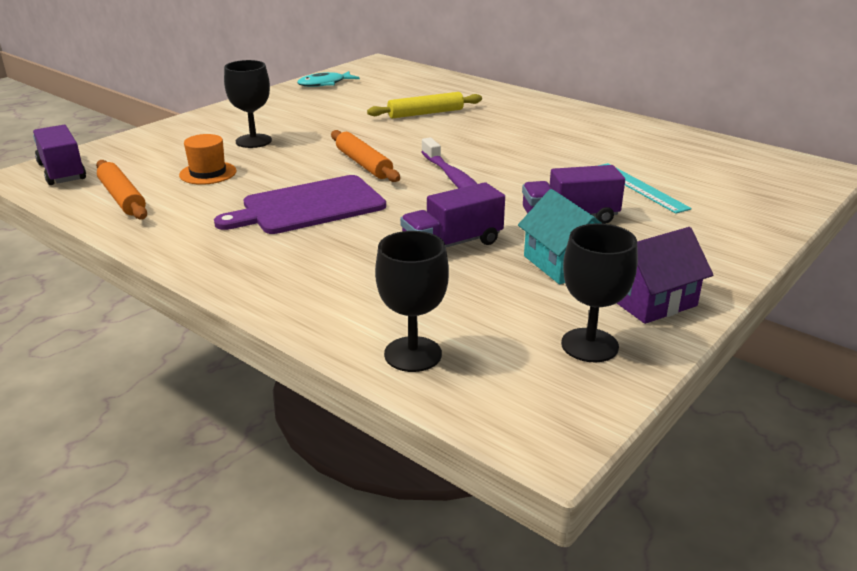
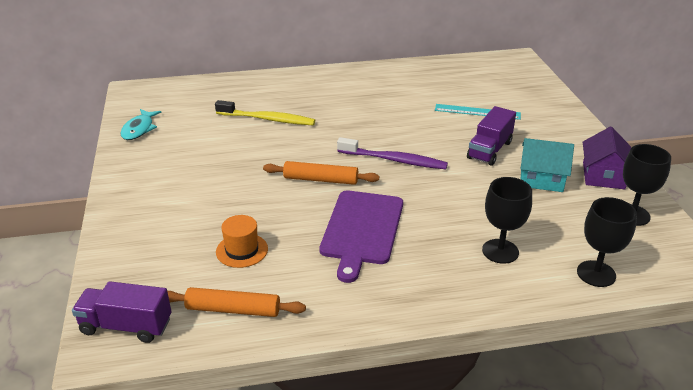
camera: 50 degrees left, 5 degrees up
black goblet [224,60,272,148] -> black goblet moved to [482,177,532,264]
yellow rolling pin [367,92,482,118] -> yellow toothbrush [215,100,315,125]
purple truck [400,182,505,247] -> none

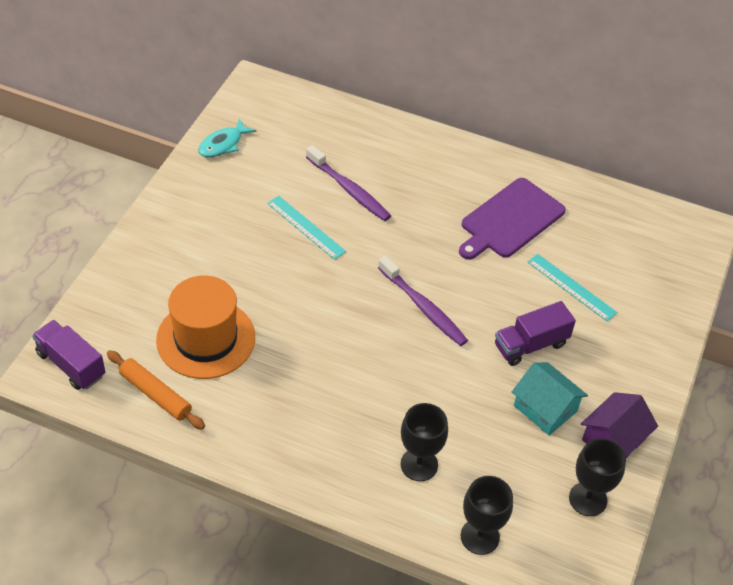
camera: 30 degrees right, 15 degrees up
yellow toothbrush [215,100,315,125] -> purple toothbrush [306,145,391,221]
orange hat [216,215,268,268] -> orange hat [156,275,255,379], size x1.94
orange rolling pin [263,161,379,185] -> none
purple cutting board [319,190,403,283] -> purple cutting board moved to [459,178,566,260]
none -> turquoise ruler [267,196,346,260]

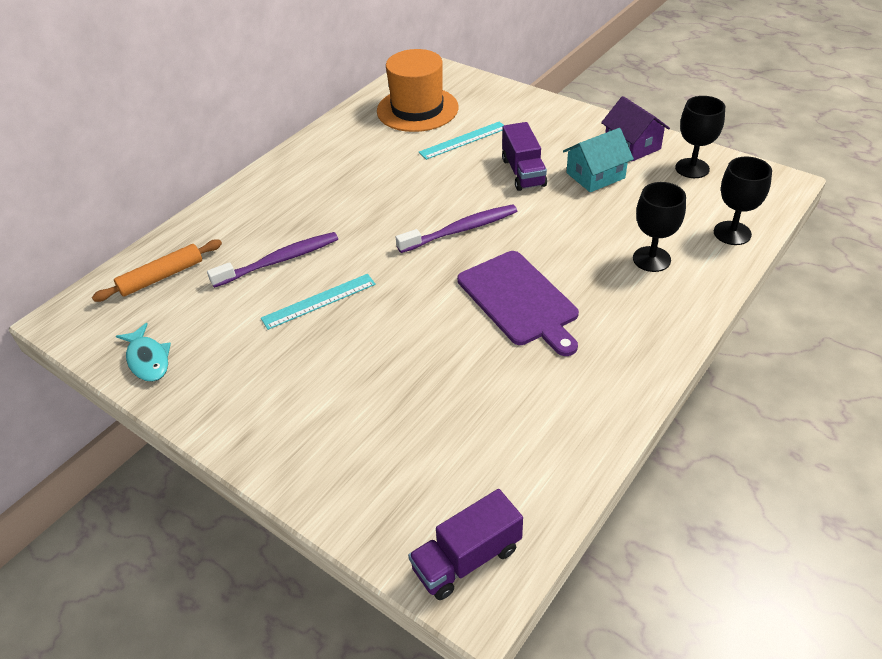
camera: 70 degrees left, 5 degrees down
orange rolling pin [107,350,205,429] -> orange rolling pin moved to [92,239,222,302]
orange hat [156,275,255,379] -> orange hat moved to [377,49,459,132]
purple cutting board [459,178,566,260] -> purple cutting board moved to [457,251,579,356]

